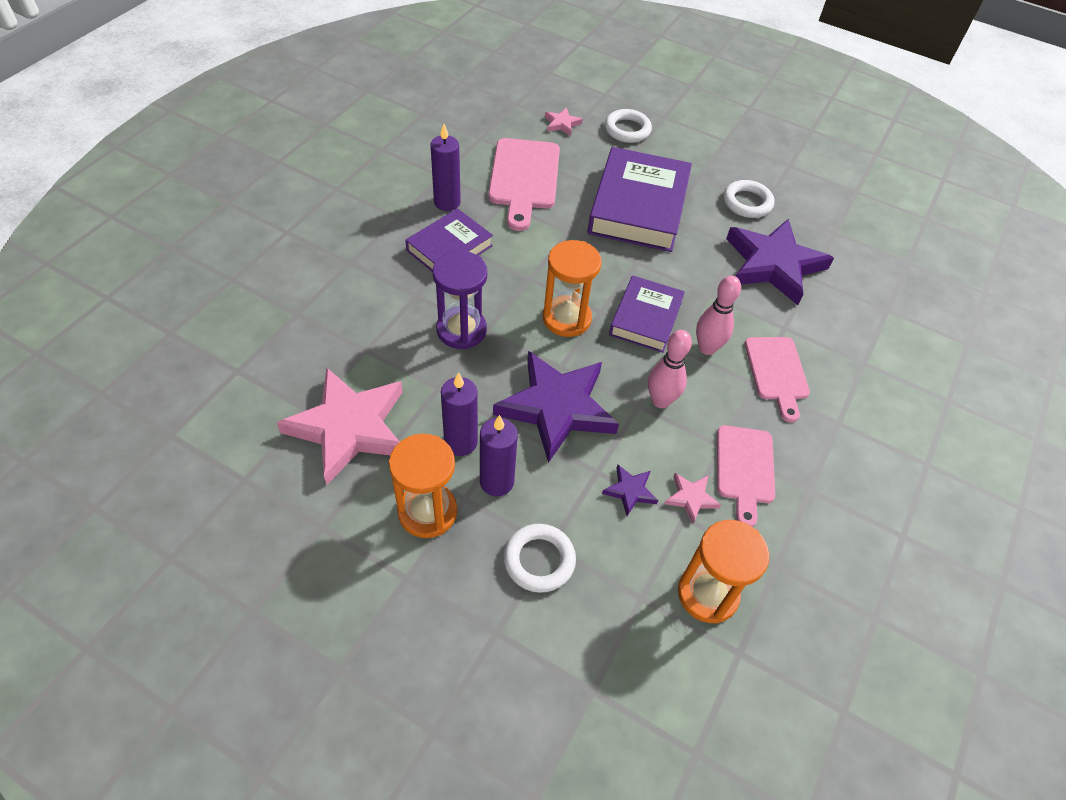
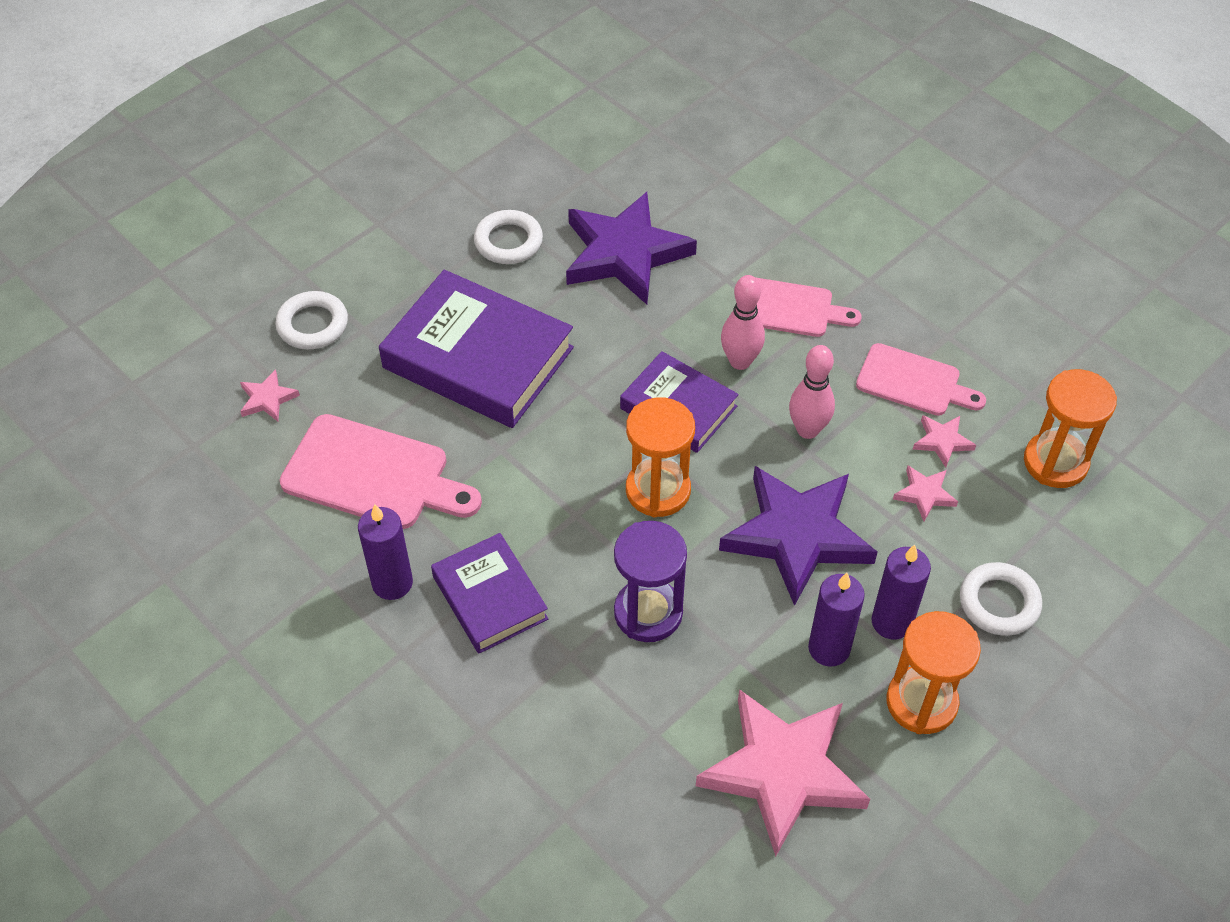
camera: 70 degrees left, 0 degrees up
purple star [602,465,658,516] -> pink star [893,466,958,521]

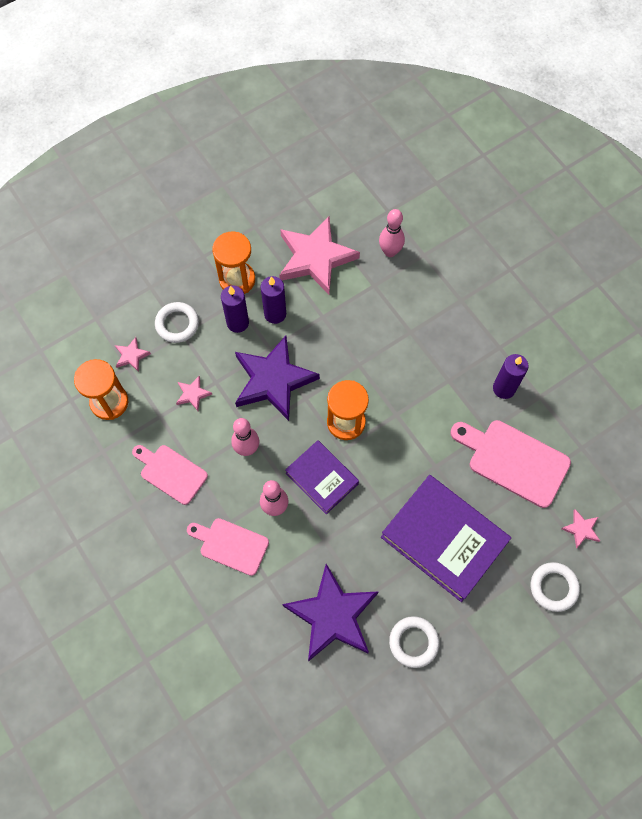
camera: 170 degrees left, 15 degrees up
purple book [431,533,548,654] -> none
purple hourglass [614,521,687,642] -> none
pink star [913,415,976,468] -> pink star moved to [115,337,151,372]
none -> pink bowling pin [379,209,405,257]

